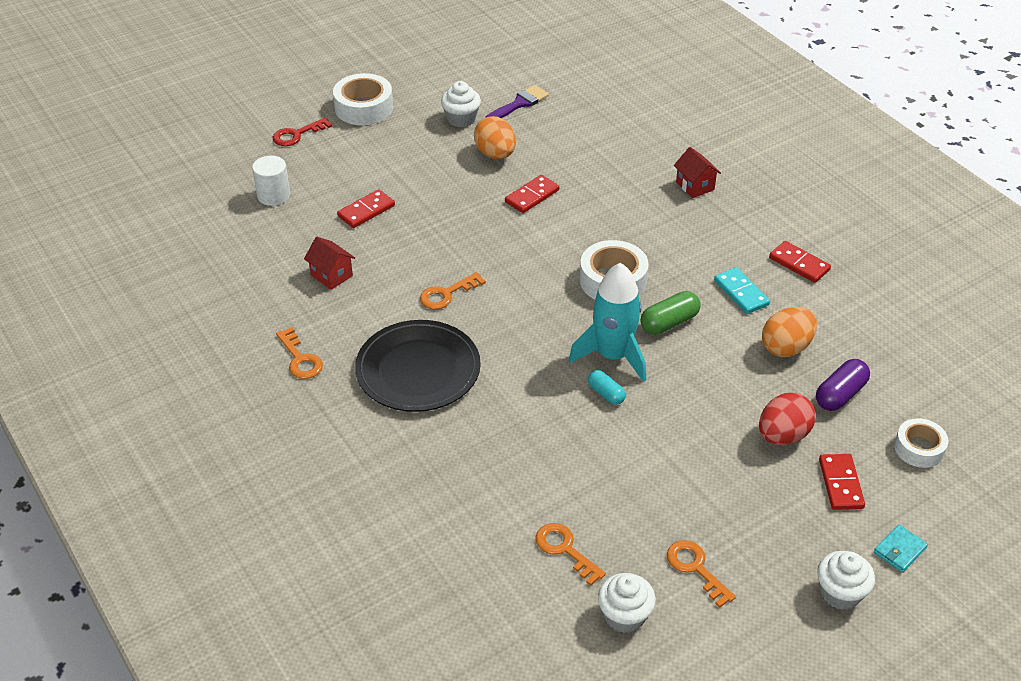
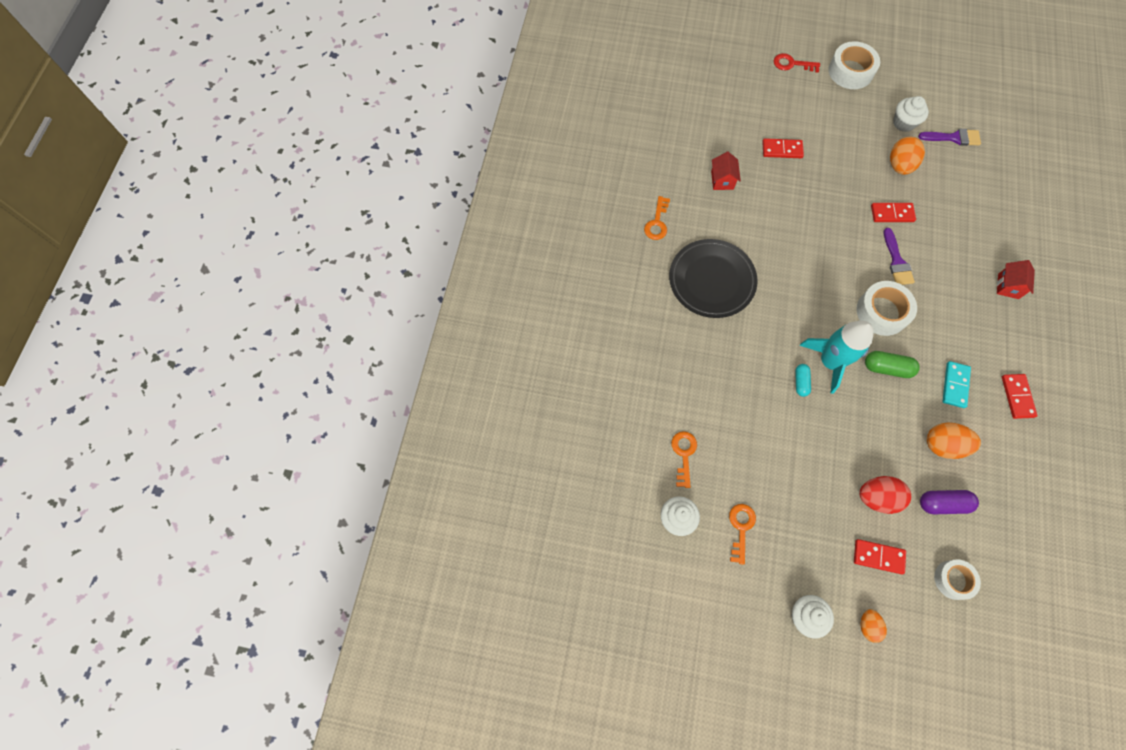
camera: 45 degrees right, 25 degrees up
white cylinder [252,156,290,206] -> none
orange key [420,272,486,309] -> none
red domino [819,454,865,510] -> red domino turned 60 degrees clockwise [854,539,906,574]
turquoise wallet [874,525,928,572] -> orange egg [861,609,887,643]
none -> purple brush [883,228,915,285]

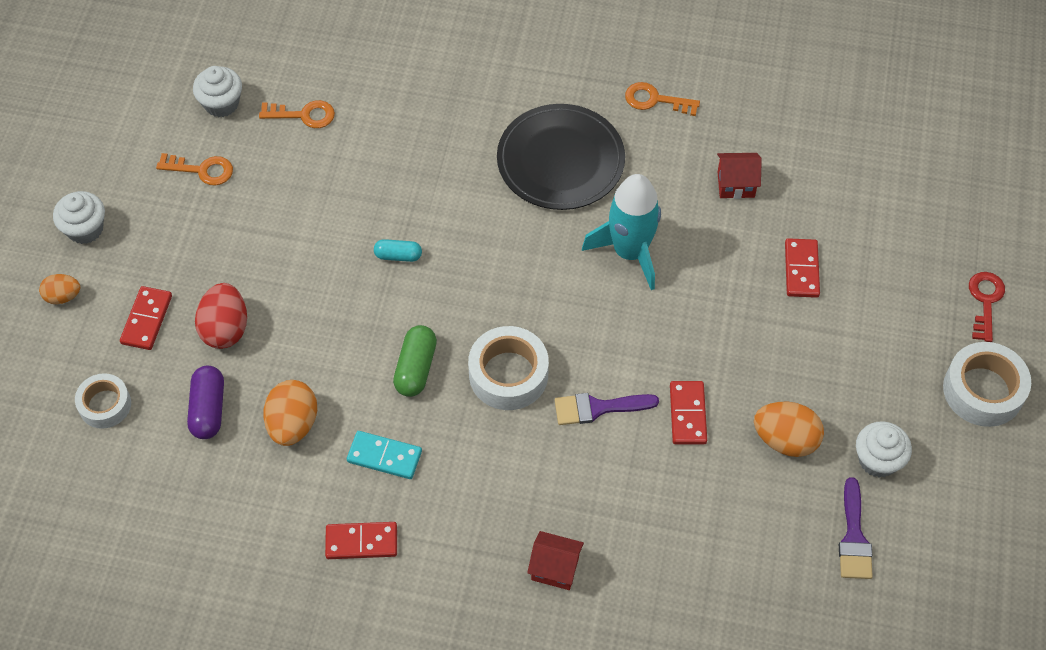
camera: 90 degrees right, 10 degrees down
turquoise rocket [800,321,874,394] -> turquoise rocket moved to [582,174,661,290]

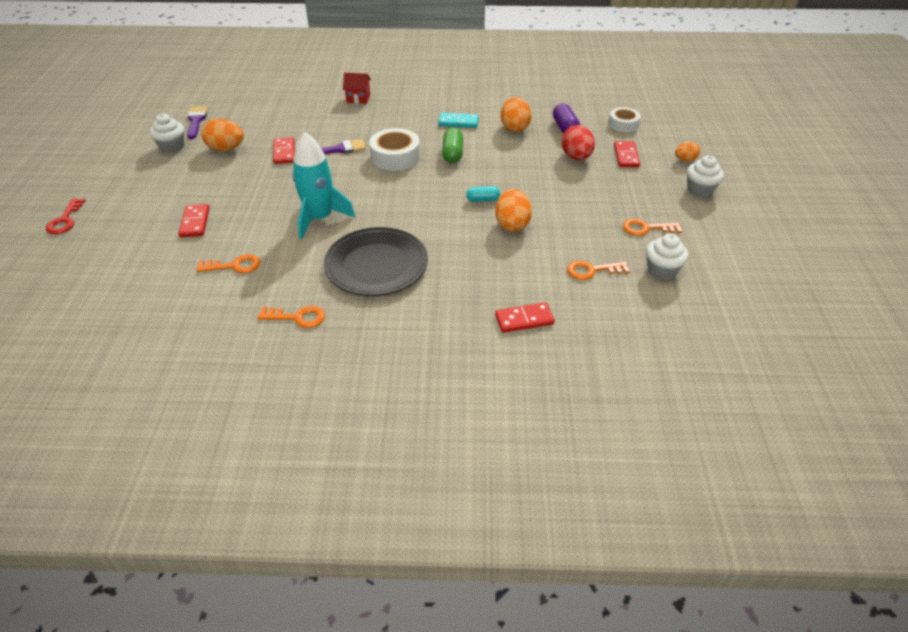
camera: 170 degrees right, 15 degrees down
red domino [325,522,397,559] -> red domino moved to [495,302,555,333]
red house [717,153,762,199] -> orange key [197,254,260,273]
white tape [943,342,1031,427] -> none
none -> orange egg [495,189,532,232]

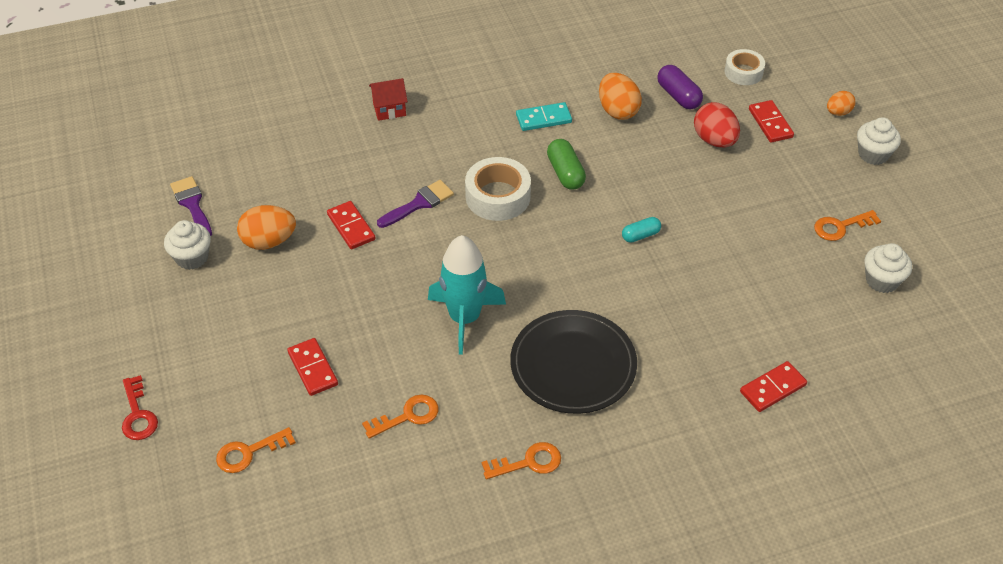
camera: 20 degrees left, 5 degrees up
orange egg [495,189,532,232] -> none
orange key [567,260,630,280] -> orange key moved to [216,427,296,473]

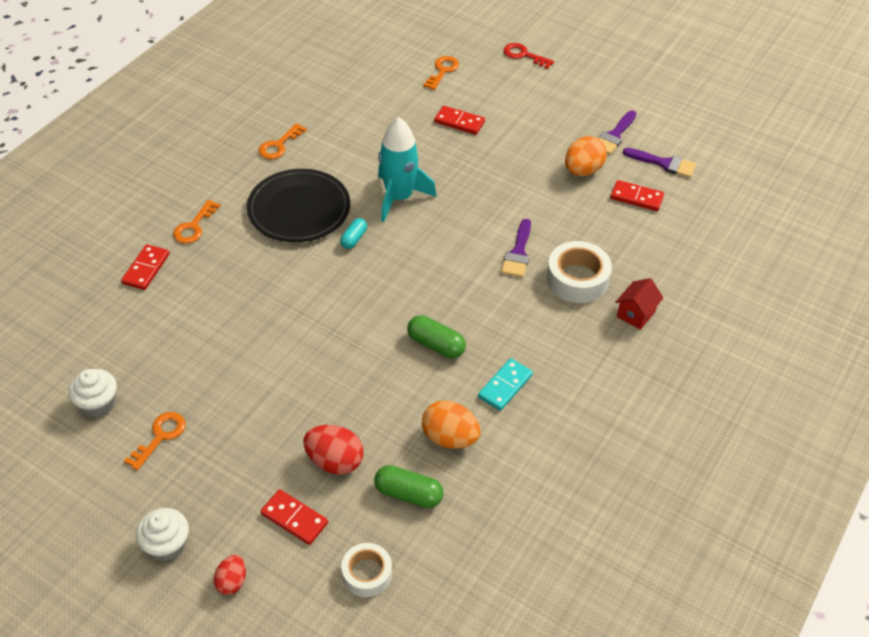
camera: 140 degrees right, 0 degrees up
white cupcake [164,220,211,270] -> purple brush [598,110,637,155]
red domino [327,201,375,249] -> red domino moved to [611,180,664,211]
orange key [362,394,439,438] -> orange key moved to [173,200,221,244]
white tape [465,157,531,221] -> white tape moved to [546,241,612,303]
turquoise capsule [622,217,661,243] -> turquoise capsule moved to [340,218,367,249]
purple capsule [657,65,703,109] -> green capsule [374,465,444,508]
orange egg [827,91,856,116] -> red egg [213,555,246,595]

